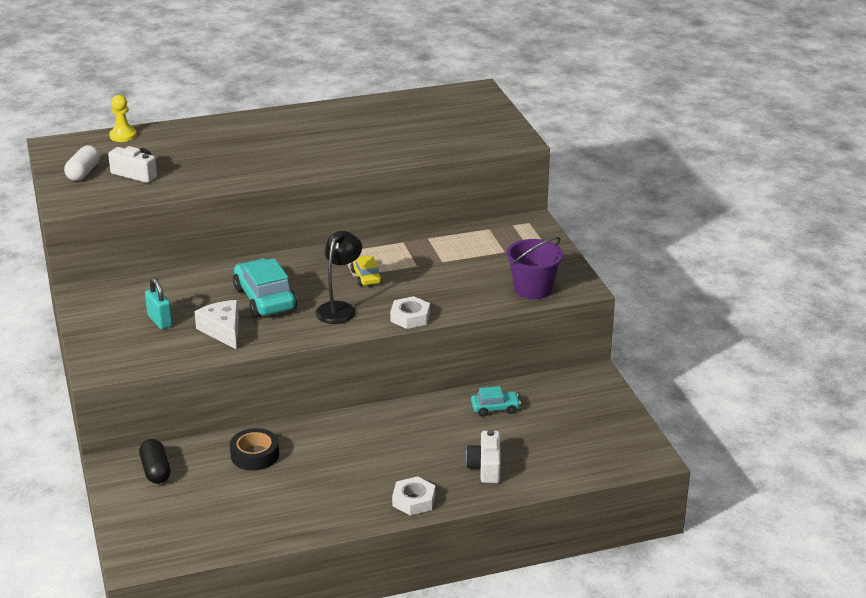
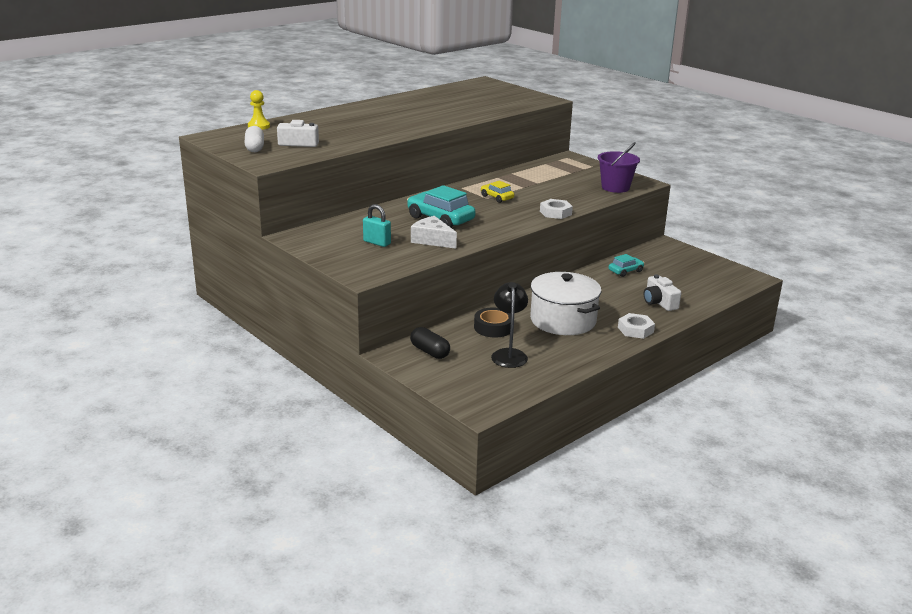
camera: 25 degrees left, 5 degrees down
black lamp [315,231,362,324] -> black lamp moved to [491,282,528,368]
none -> white pot [530,272,601,335]

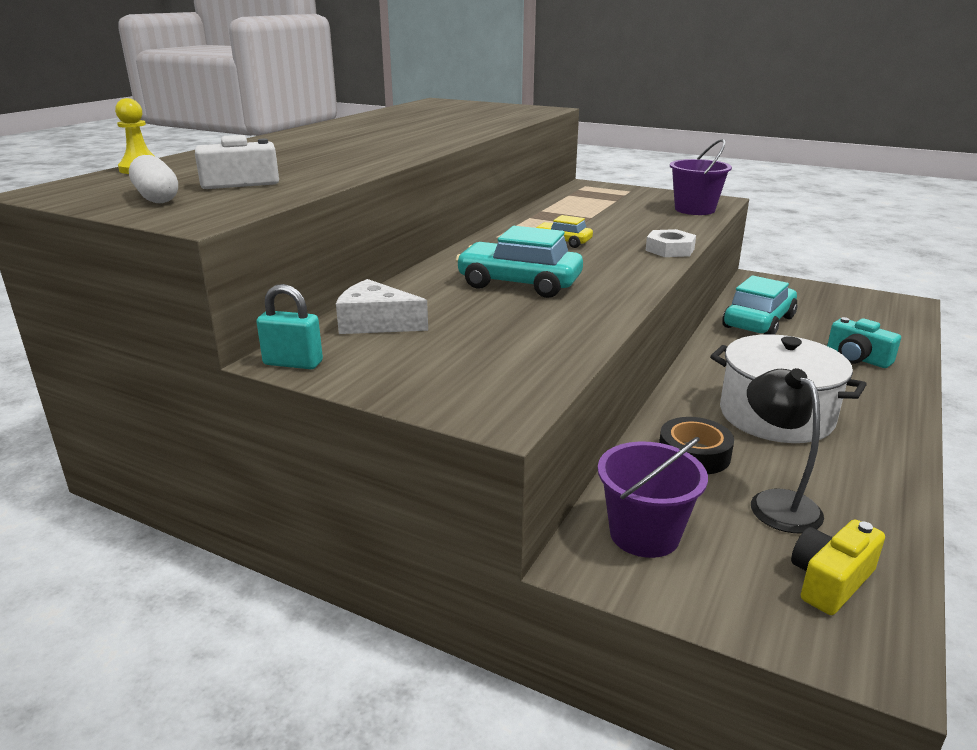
camera: 20 degrees left, 0 degrees up
turquoise padlock [363,204,391,247] -> turquoise padlock moved to [257,284,323,369]
black capsule [410,327,450,359] -> purple bucket [598,437,708,558]
white cheese [411,216,457,249] -> white cheese moved to [336,279,428,334]
turquoise car [609,254,644,277] -> turquoise car [722,275,798,335], size x1.85
white nut [618,313,655,339] -> none
white camera [644,275,681,311] -> turquoise camera [827,317,901,368]
none -> yellow camera [791,519,885,615]

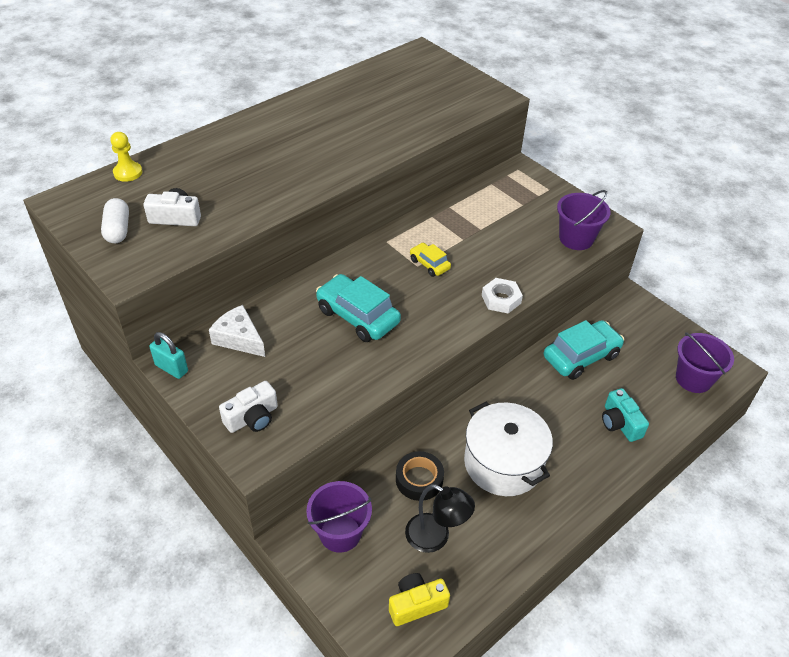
camera: 20 degrees right, 20 degrees up
black lamp [747,368,824,533] -> black lamp turned 120 degrees clockwise [405,484,475,553]
none -> white camera [219,381,278,433]
none -> purple bucket [676,332,734,393]

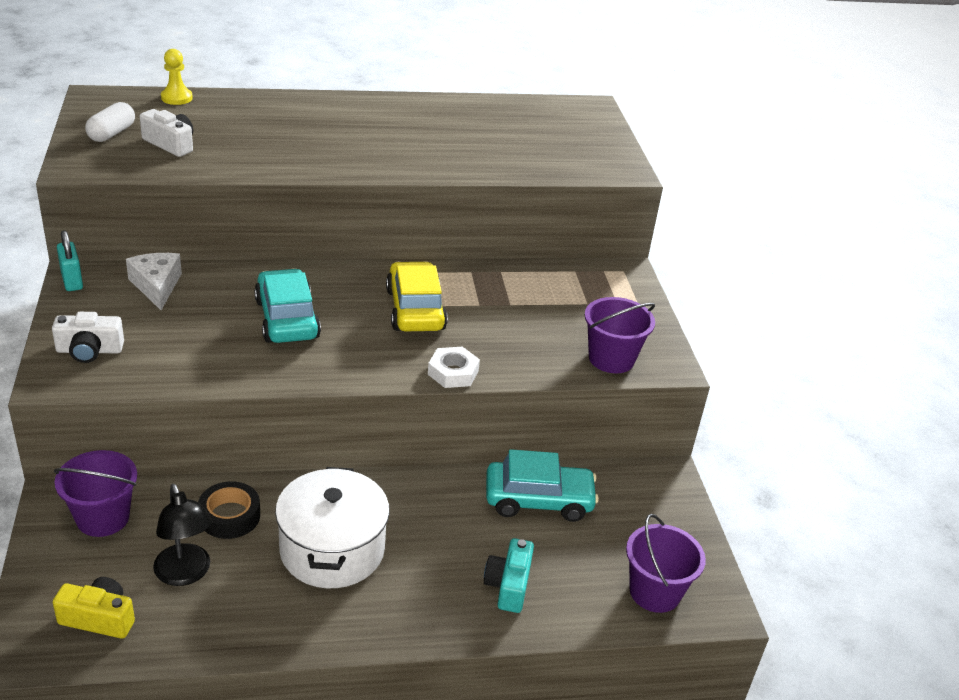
camera: 30 degrees right, 10 degrees down
yellow car [410,243,451,277] -> yellow car [386,261,448,331], size x1.85

